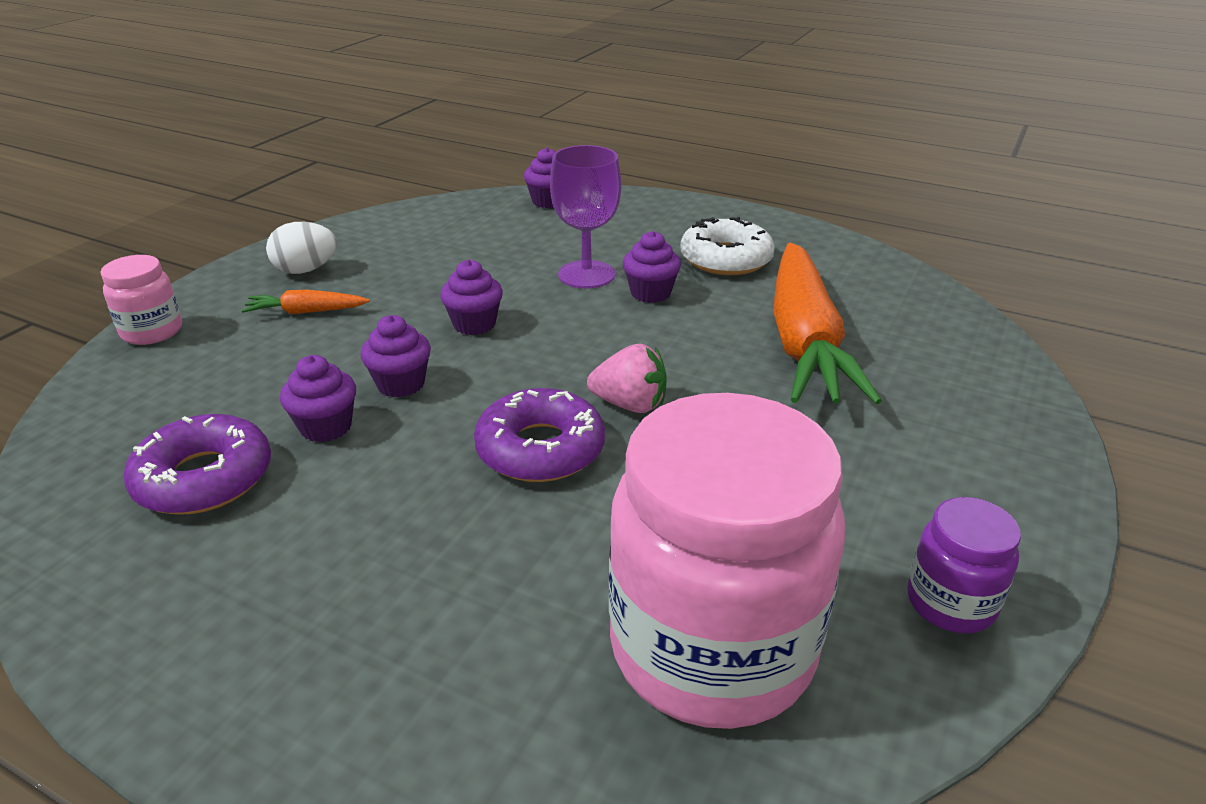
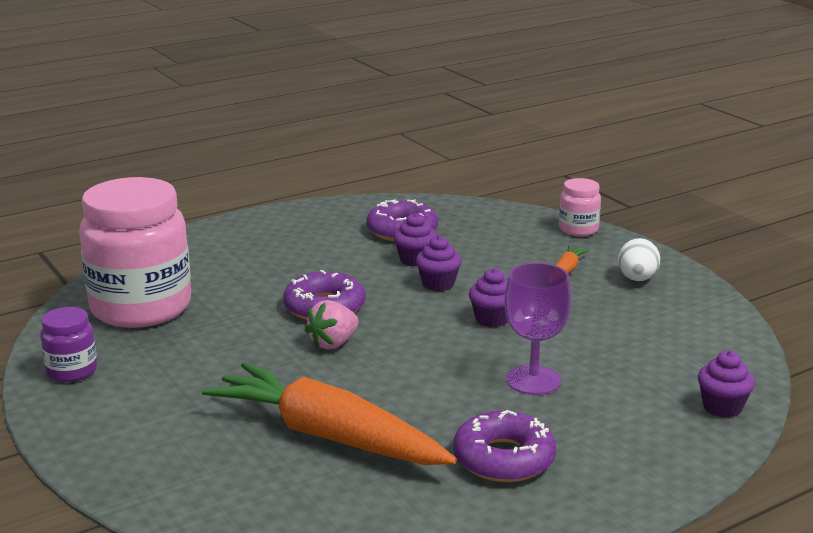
camera: 120 degrees right, 10 degrees down
purple cupcake [623,231,681,303] -> none
white donut [680,217,775,275] -> purple donut [453,410,556,482]

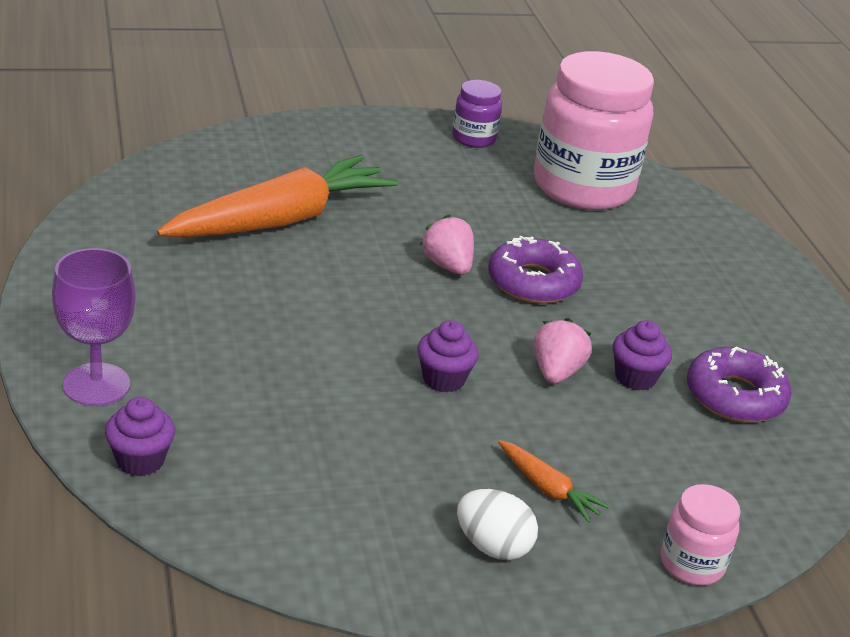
camera: 105 degrees right, 10 degrees up
purple cupcake [416,235,462,291] -> pink strawberry [534,318,592,384]
purple donut [453,410,556,482] -> none
purple goblet [504,263,572,395] -> purple goblet moved to [52,248,136,406]

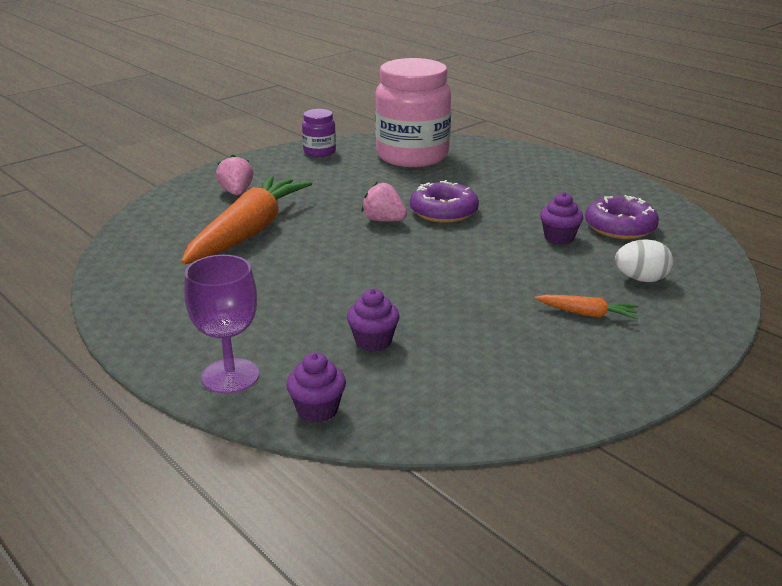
camera: 25 degrees left, 5 degrees down
purple cupcake [417,320,479,392] -> purple cupcake moved to [347,289,400,352]
white egg [457,489,538,560] -> white egg moved to [615,239,673,282]
pink strawberry [534,318,592,384] -> pink strawberry moved to [216,154,253,195]
pink jar [661,484,741,585] -> none

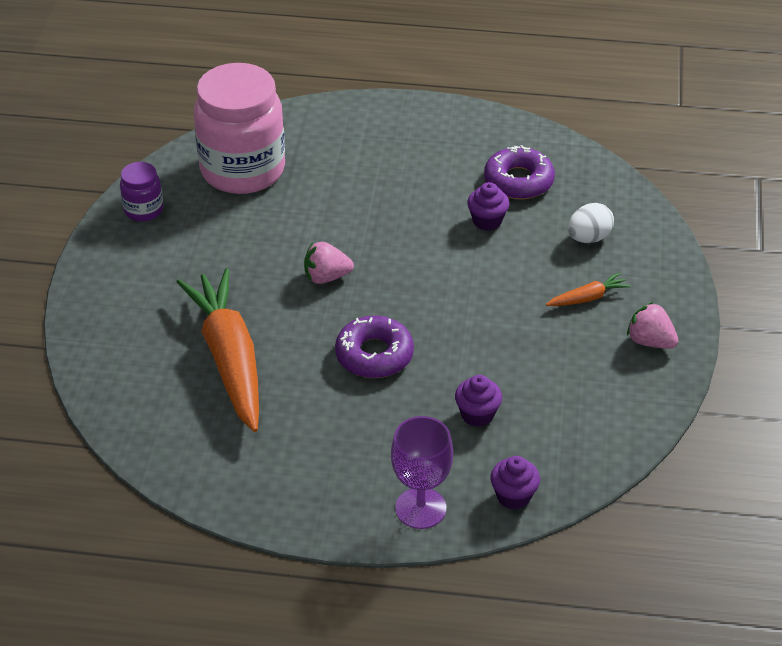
camera: 40 degrees left, 15 degrees up
pink strawberry [216,154,253,195] -> pink strawberry moved to [627,302,679,349]
purple donut [410,180,479,223] -> purple donut moved to [335,316,414,378]

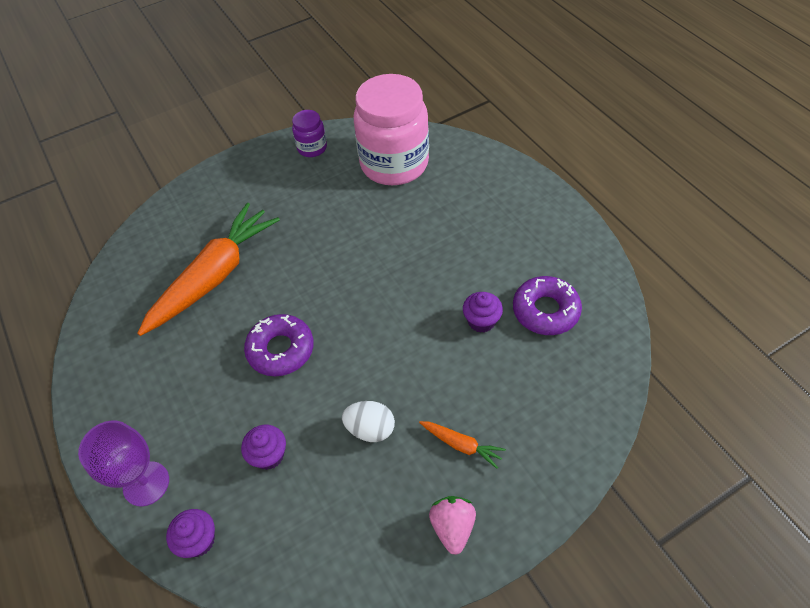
camera: 55 degrees right, 10 degrees up
pink strawberry [304,242,354,284] -> none
white egg [568,203,614,243] -> white egg moved to [342,401,395,442]

